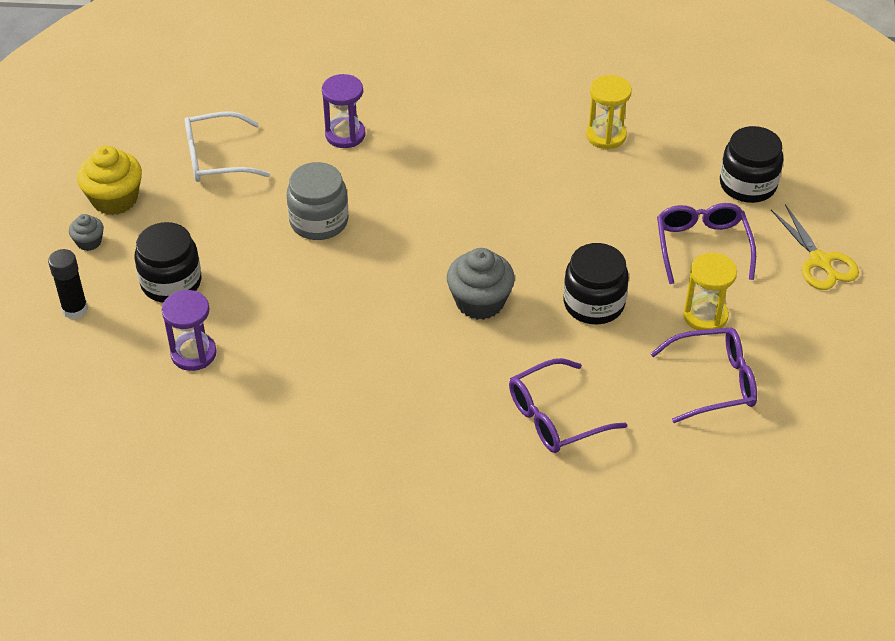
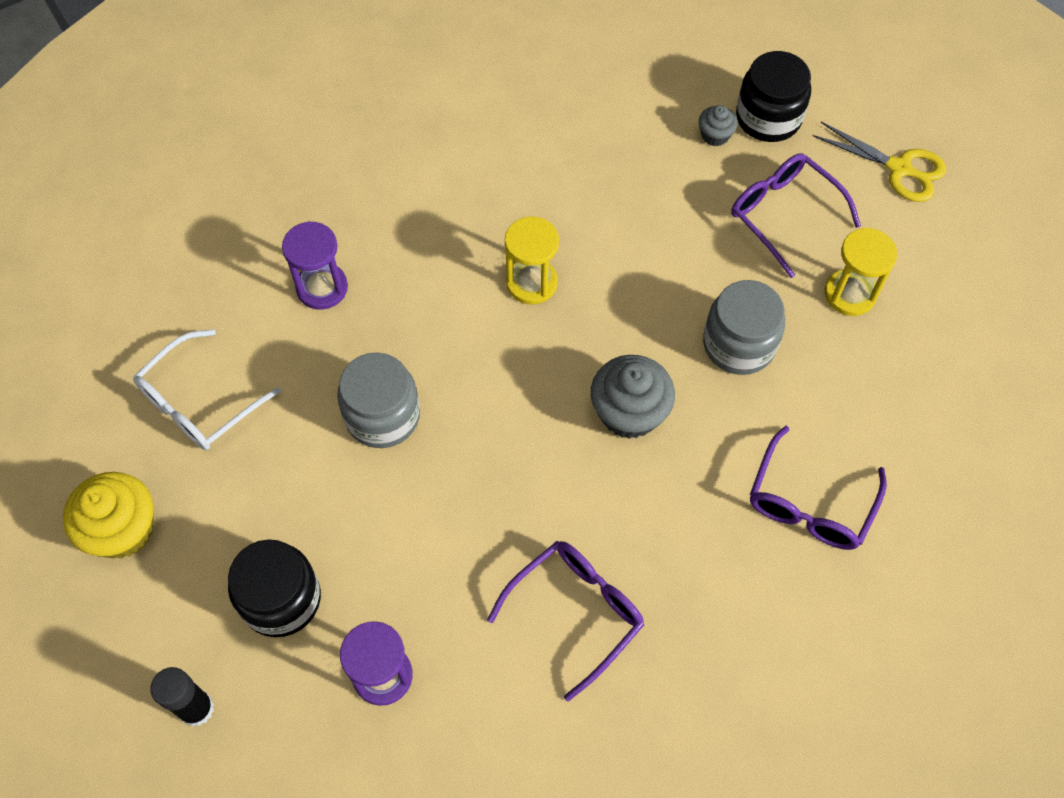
camera: 35 degrees left, 15 degrees up
grey cupcake [69,214,104,251] -> grey cupcake moved to [699,105,738,146]
black jar [564,243,629,324] -> grey jar [703,280,785,375]
yellow hourglass [586,75,632,149] -> yellow hourglass moved to [505,216,559,304]
purple glasses [650,328,757,423] -> purple glasses moved to [487,541,644,702]

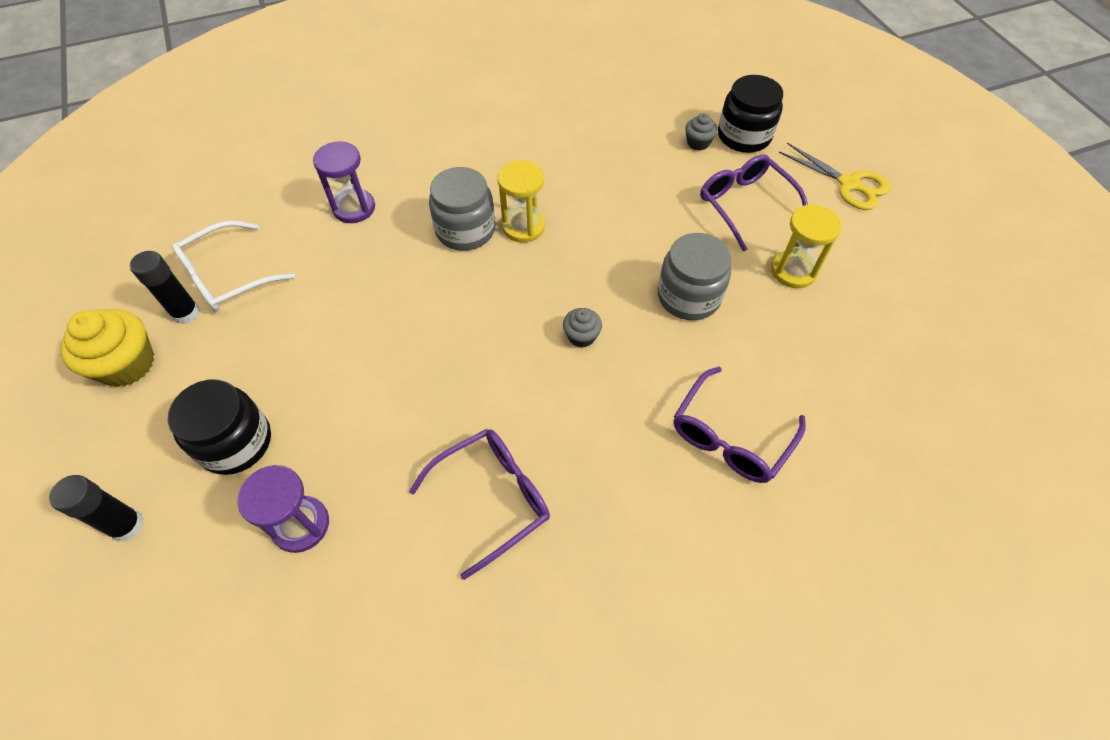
camera: 10 degrees right, 5 degrees down
grey jar [337,352,420,448] -> grey jar moved to [429,167,495,251]
grey cupcake [591,355,675,439] -> grey cupcake [563,308,602,348], size x0.53
none -> black glue stick [130,251,200,324]

